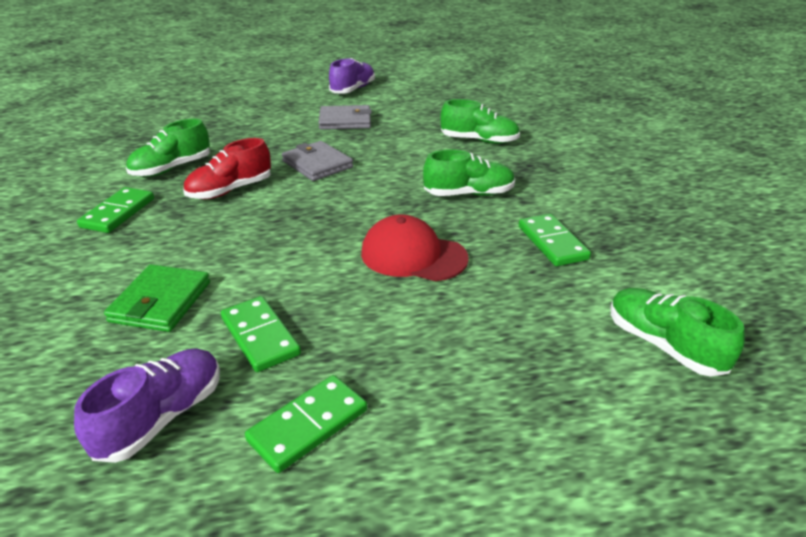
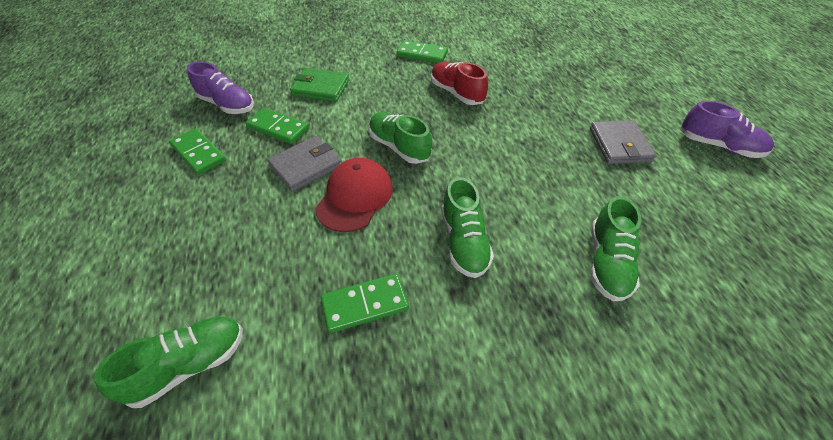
camera: 90 degrees right, 15 degrees up
green shoe [126,119,210,177] -> green shoe moved to [369,112,432,164]
green domino [221,296,301,372] -> green domino turned 60 degrees clockwise [246,108,309,144]
grey wallet [282,141,353,181] -> grey wallet moved to [267,136,341,192]

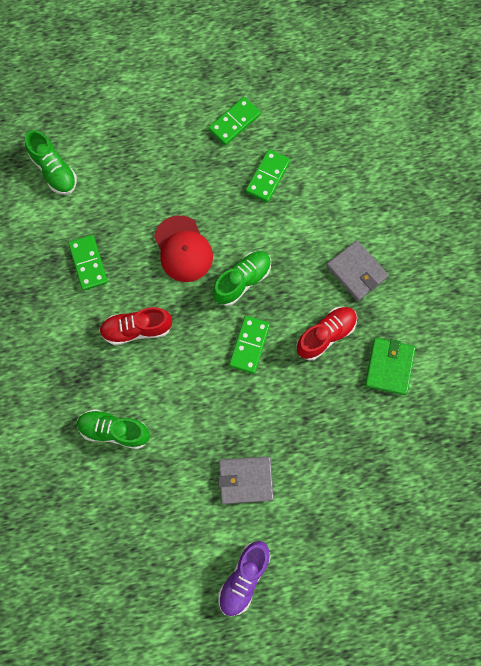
camera: 90 degrees right, 25 degrees up
purple shoe [187,62,254,114] -> none
grey wallet [267,136,341,192] -> grey wallet moved to [326,240,389,301]
green wallet [290,68,350,102] -> green wallet moved to [365,338,416,395]
red cap [315,158,393,232] -> red cap turned 45 degrees clockwise [154,216,213,282]
green domino [396,40,448,63] -> green domino moved to [229,316,270,374]
green shoe [441,177,494,278] -> red shoe [99,307,172,345]

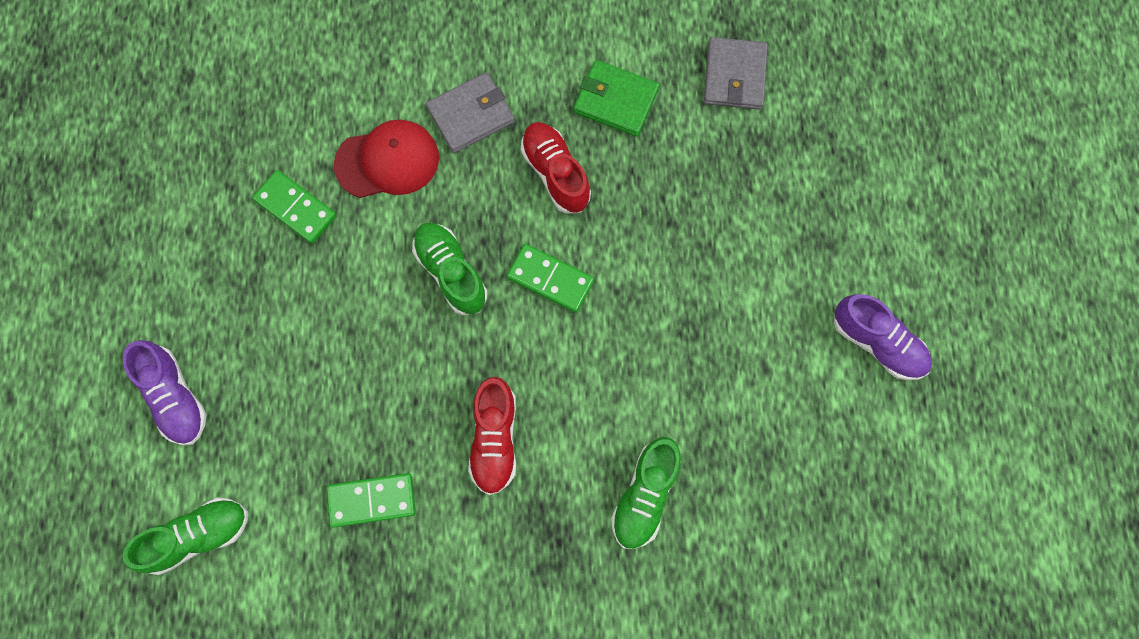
camera: 80 degrees left, 0 degrees up
red cap [154,216,213,282] -> red cap moved to [334,120,439,198]
green domino [208,97,261,145] -> none
grey wallet [218,456,274,504] -> grey wallet moved to [704,37,768,110]
none -> purple shoe [123,340,207,446]

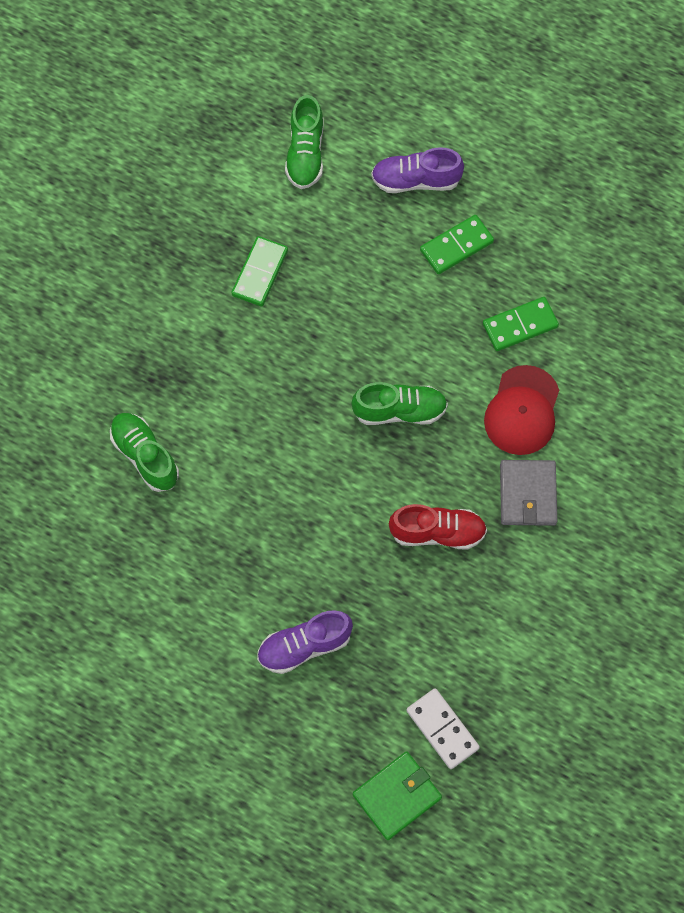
camera: 120 degrees right, 5 degrees down
red shoe [468,377,516,495] -> none
green domino [507,244,594,313] -> green domino moved to [420,215,494,274]
green wallet [574,60,659,137] -> green wallet moved to [353,751,442,840]
grey wallet [704,37,768,110] -> white domino [406,688,480,769]
purple shoe [834,294,932,381] -> purple shoe moved to [257,610,353,674]

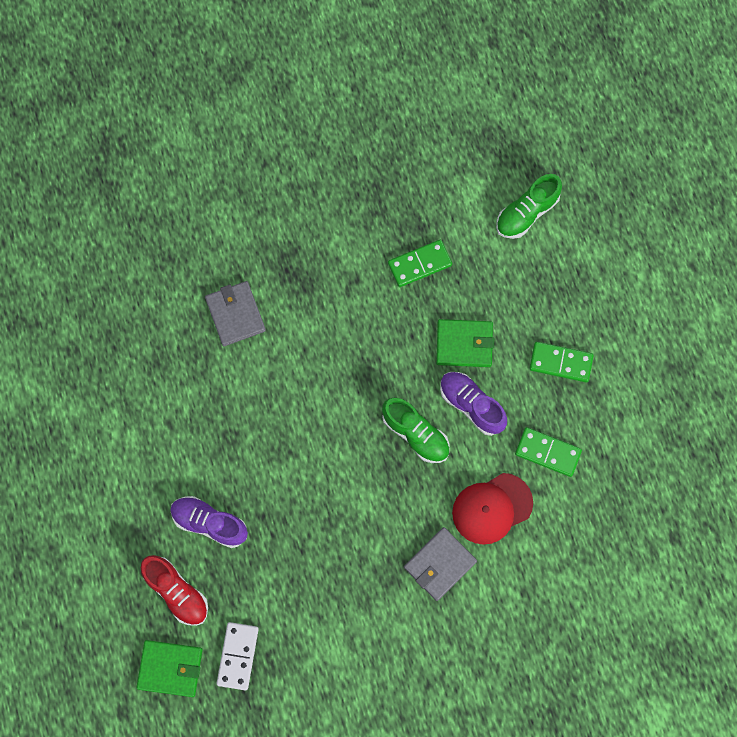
camera: 45 degrees right, 5 degrees up
green shoe [110,413,179,492] -> grey wallet [205,281,266,346]
purple shoe [371,147,464,193] -> purple shoe moved to [440,372,507,436]
red shoe [389,504,487,550] -> red shoe moved to [141,555,208,626]
none -> green wallet [436,319,494,367]

